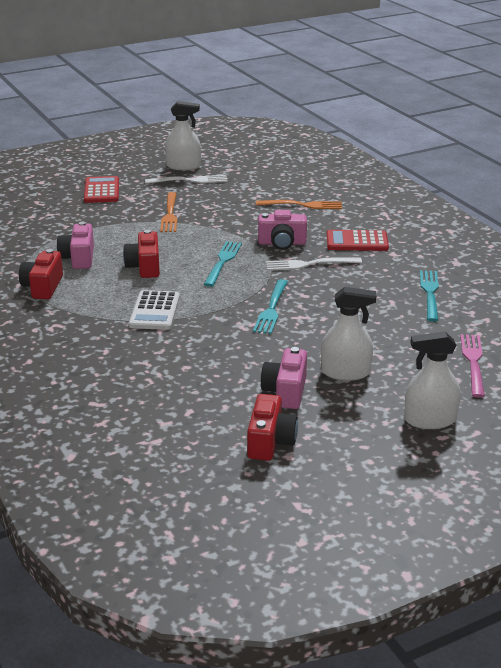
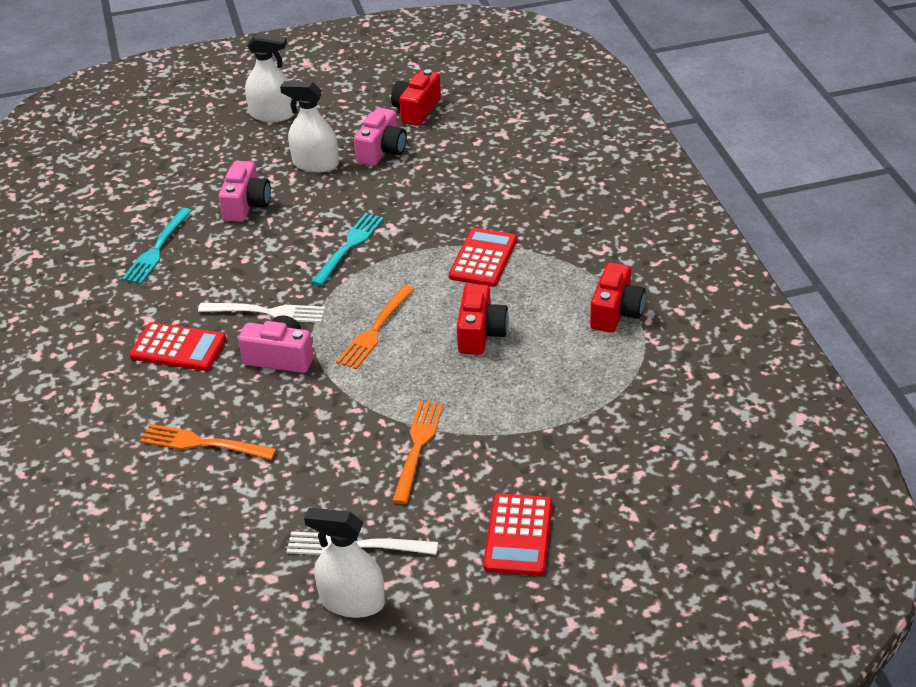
camera: 165 degrees left, 10 degrees up
pink camera [57,222,94,269] -> pink camera moved to [218,161,271,222]
white calculator [129,290,180,330] -> red calculator [449,228,517,287]
turquoise fork [204,241,242,287] -> orange fork [336,285,415,370]
pink fork [460,334,485,398] -> none

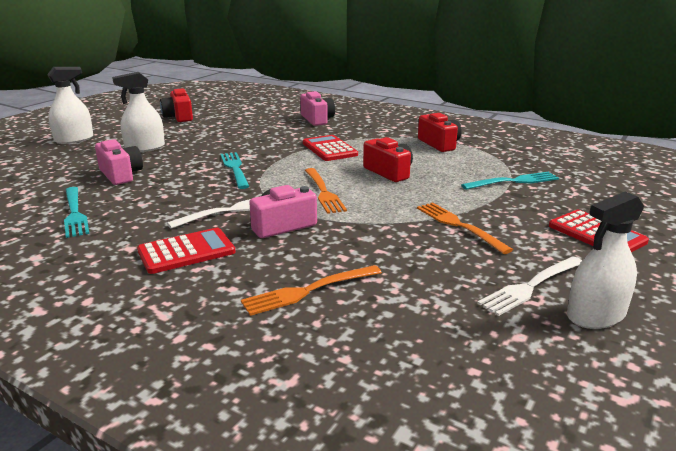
camera: 45 degrees left, 15 degrees down
pink camera [354,108,407,166] -> pink camera moved to [300,91,335,126]
none -> turquoise fork [461,172,559,190]

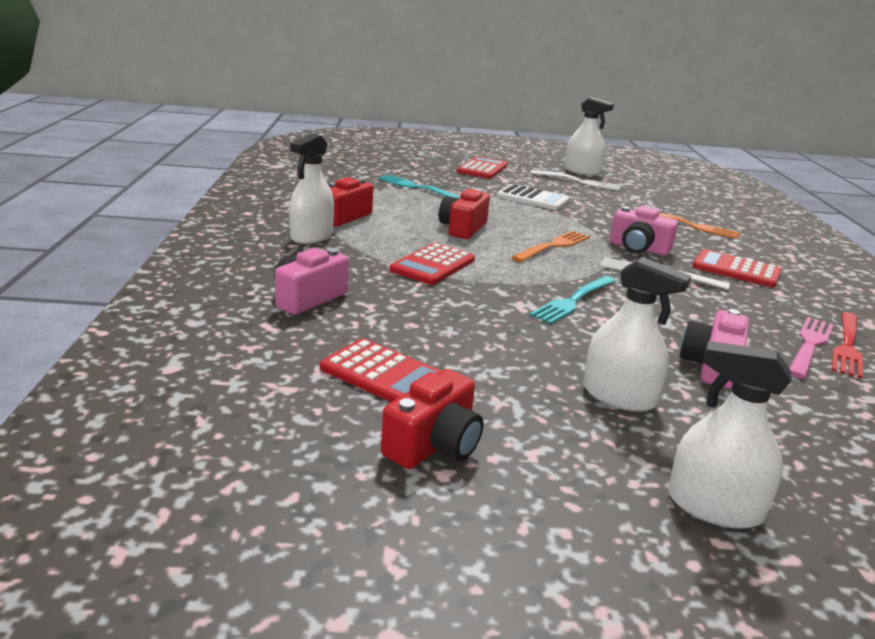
camera: 125 degrees left, 0 degrees up
turquoise fork [64,187,90,238] -> pink fork [789,317,834,379]
orange fork [417,203,513,254] -> white calculator [497,184,569,210]
none -> white spray bottle [289,134,334,244]
none -> red calculator [320,338,442,402]
none -> red fork [832,312,863,379]

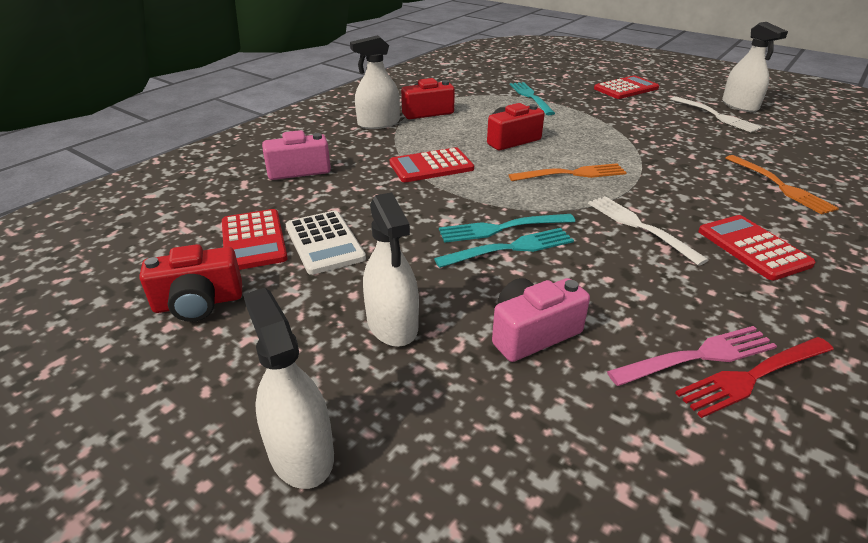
camera: 40 degrees right, 10 degrees up
white calculator [497,184,569,210] -> white calculator moved to [286,210,366,275]
pink camera [610,206,678,256] -> none
none -> turquoise fork [434,228,574,268]

